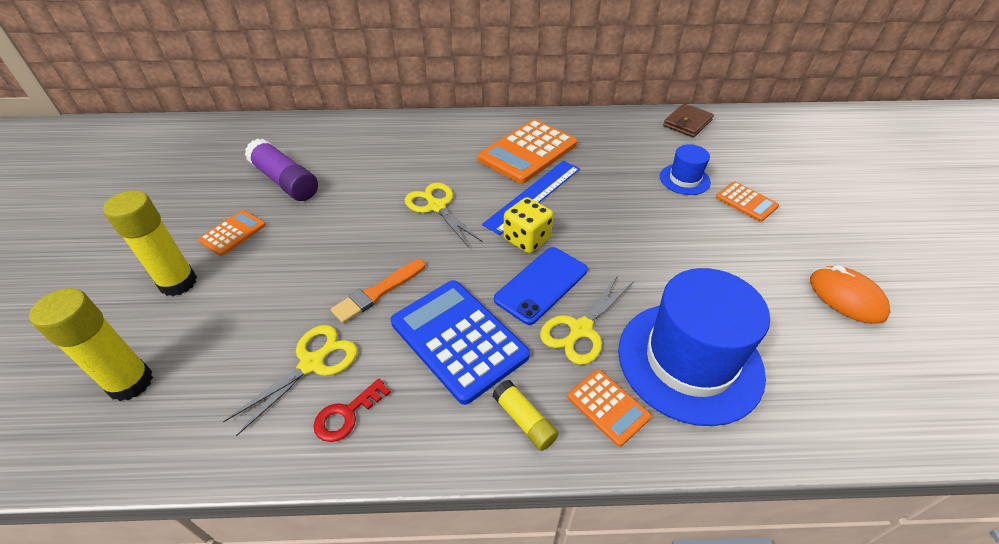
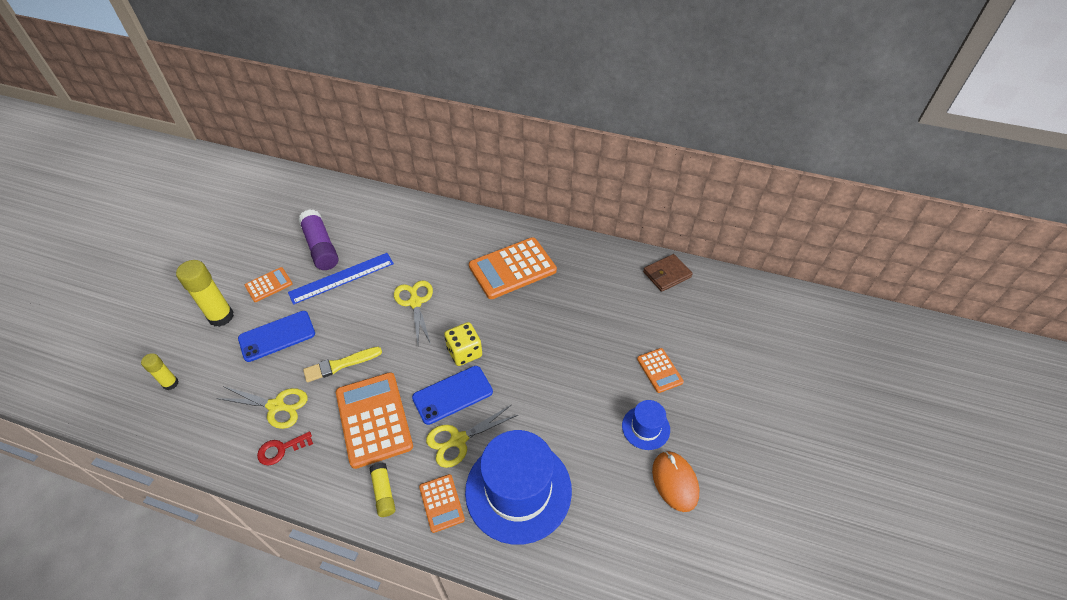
camera: 20 degrees right, 5 degrees up
yellow glue stick [29,288,153,401] -> yellow glue stick [141,353,179,390], size x0.57
yellow scissors [223,325,358,436] -> yellow scissors turned 45 degrees clockwise [216,386,308,429]
orange brush [331,259,425,323] -> yellow brush [303,347,382,382]
blue calculator [391,280,530,405] -> orange calculator [336,372,413,469]
blue ruler [482,161,580,235] -> blue ruler moved to [288,253,394,305]
blue hat [660,144,711,195] -> blue hat moved to [622,400,670,450]
none -> blue phone [238,311,315,362]

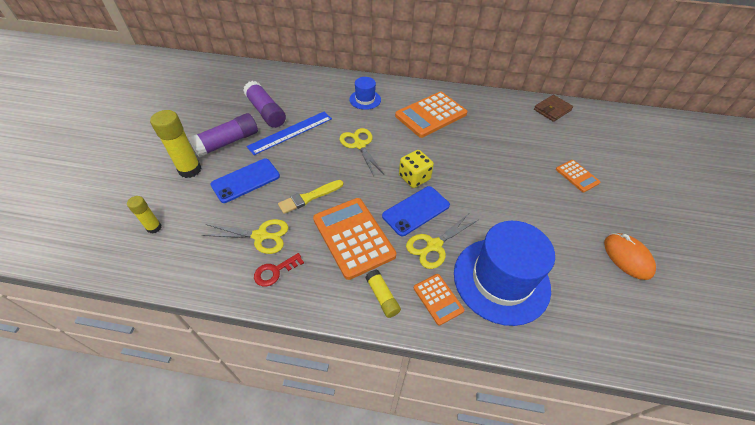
camera: 10 degrees left, 0 degrees up
orange calculator [245,267,293,302] -> purple glue stick [188,113,258,158]
blue hat [622,400,670,450] -> blue hat moved to [349,77,381,110]

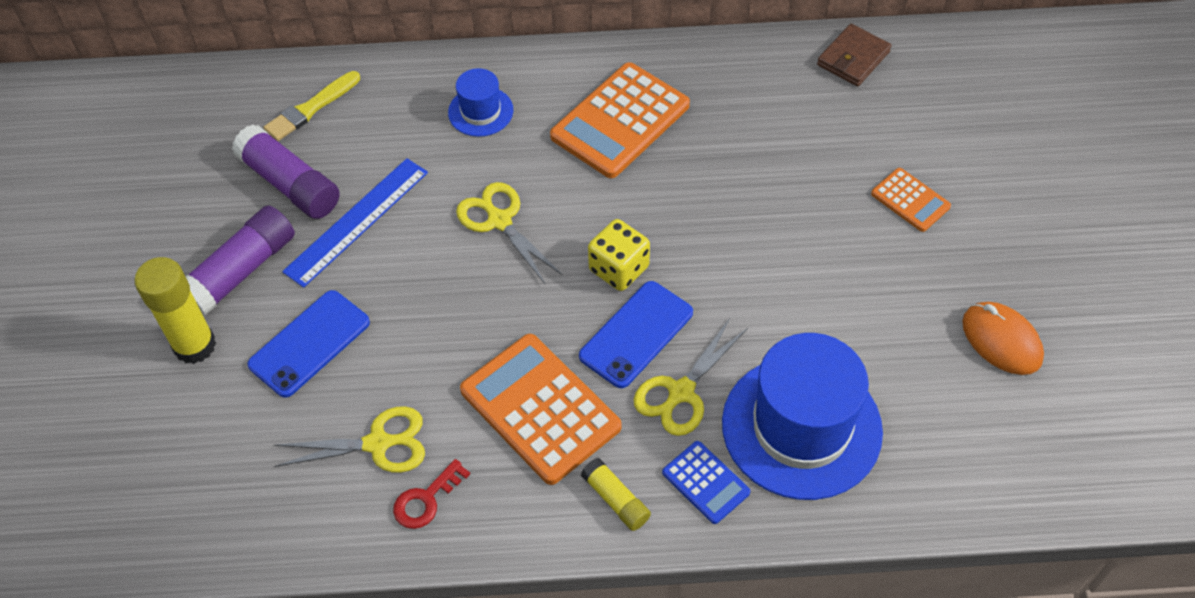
camera: 10 degrees left, 5 degrees up
yellow glue stick [127,196,162,234] -> none
yellow brush [278,180,343,214] -> yellow brush moved to [264,71,360,141]
orange calculator [413,274,464,326] -> blue calculator [662,441,750,524]

